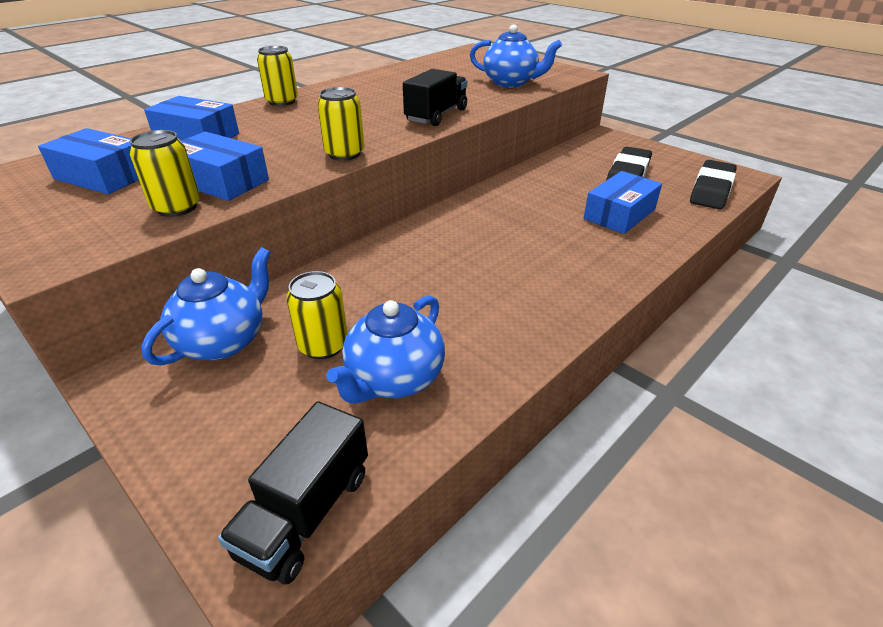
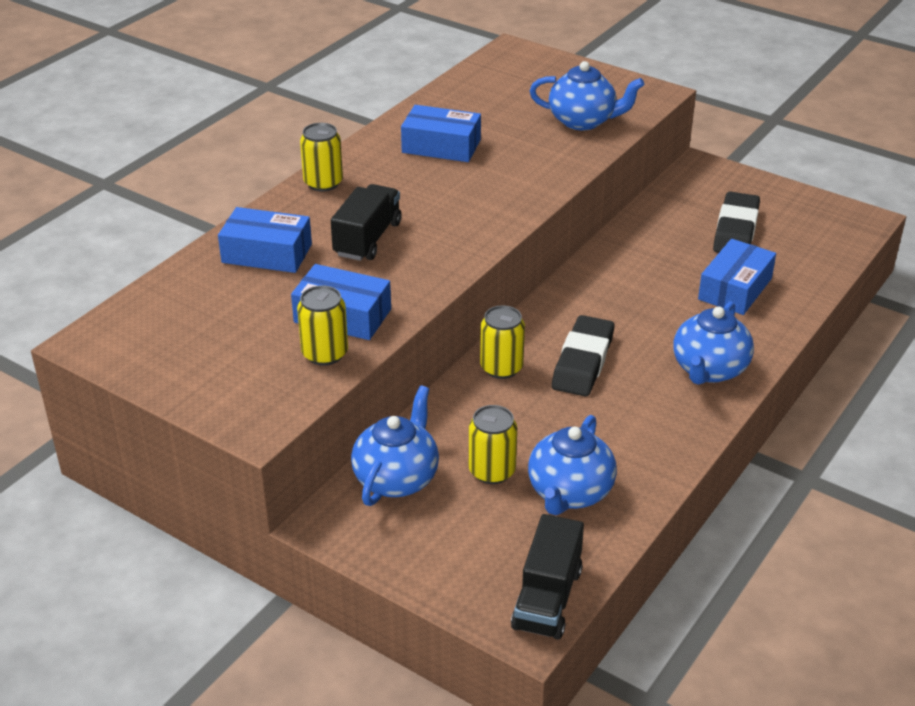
camera: 10 degrees left, 0 degrees up
blue box [38,128,139,195] -> blue box moved to [401,105,481,162]
yellow can [317,87,364,161] -> yellow can moved to [480,305,525,379]
black truck [403,69,467,126] -> black truck moved to [331,184,402,261]
black eraser [690,160,737,209] -> black eraser moved to [552,315,614,397]
none -> blue teapot [673,302,754,385]

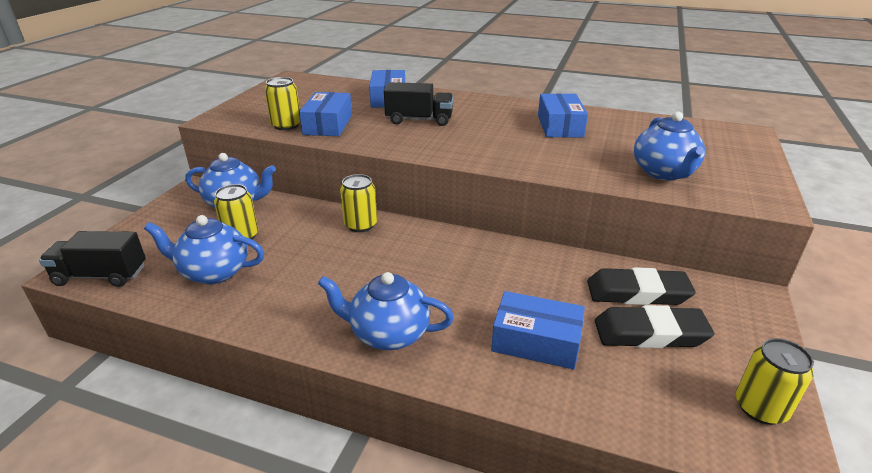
camera: 75 degrees right, 5 degrees down
yellow can [300,123,343,192] -> yellow can moved to [736,338,814,425]
black eraser [552,315,614,397] -> black eraser moved to [587,267,696,305]

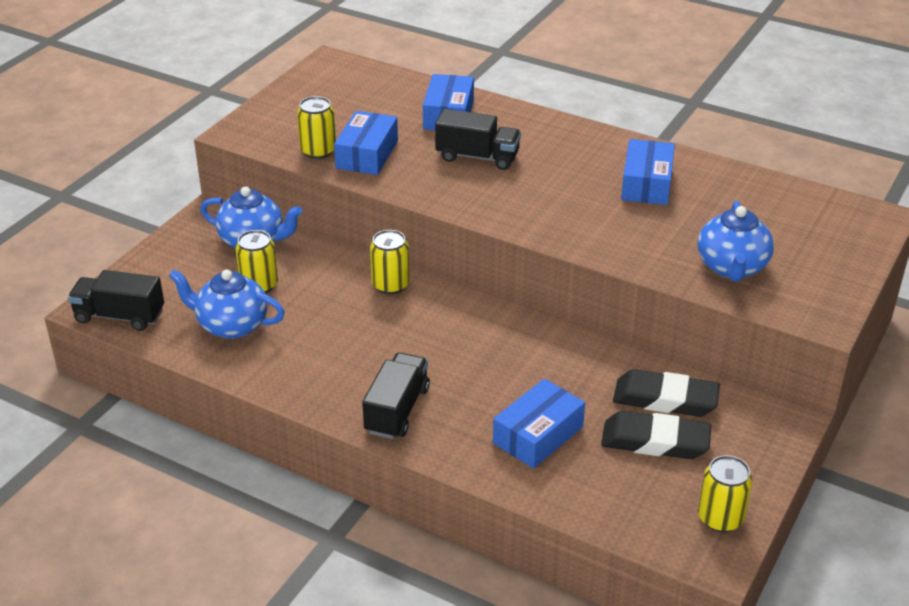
camera: 10 degrees right, 5 degrees up
blue teapot [318,272,454,350] -> black truck [362,352,430,439]
blue box [491,291,585,369] -> blue box turned 75 degrees counterclockwise [493,379,585,469]

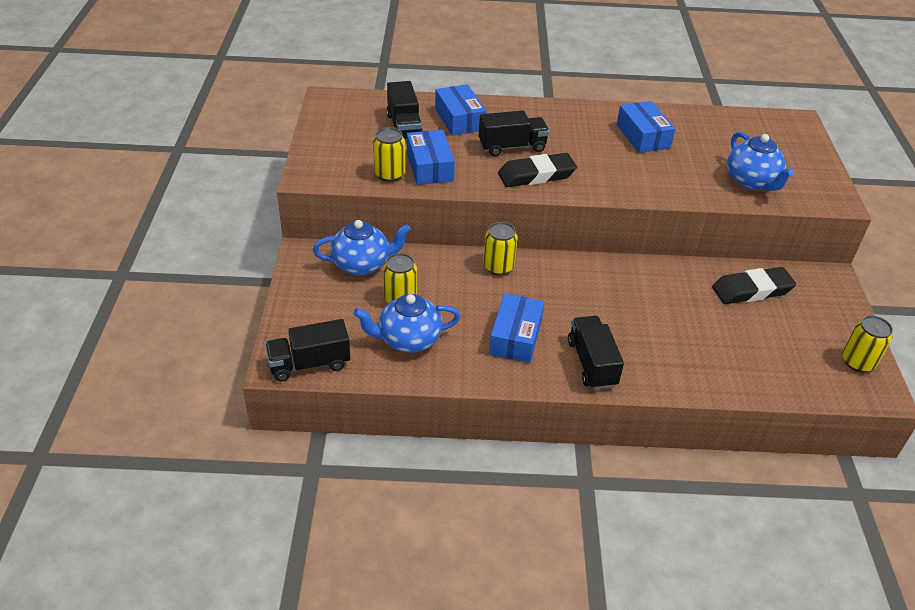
camera: 30 degrees left, 5 degrees up
blue box [493,379,585,469] -> blue box moved to [489,293,544,363]
black eraser [601,411,711,459] -> black eraser moved to [498,153,577,187]
none -> black truck [386,81,423,140]

